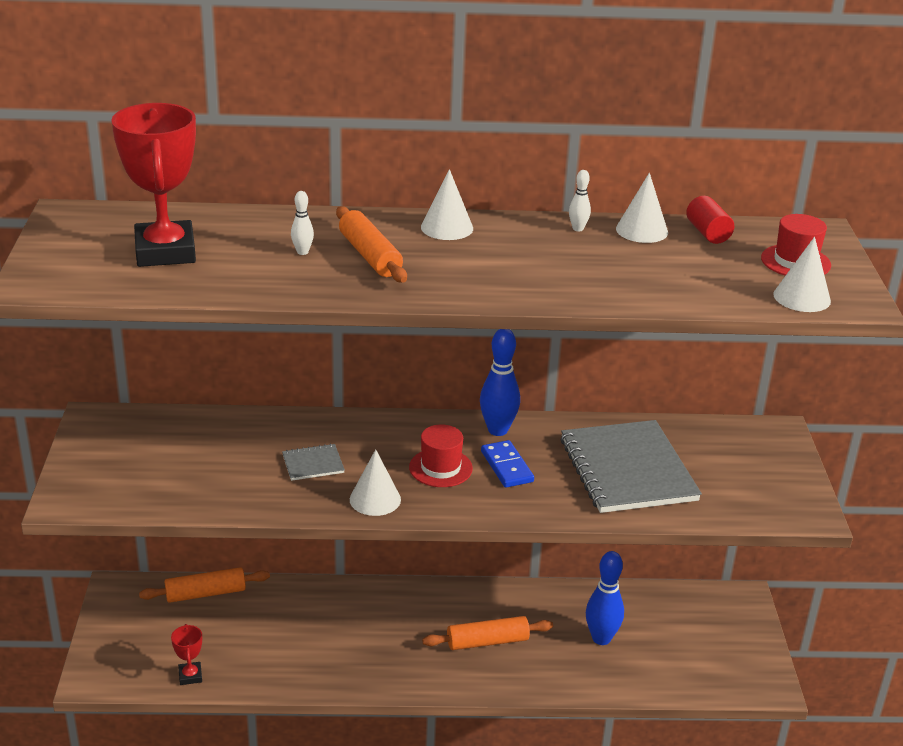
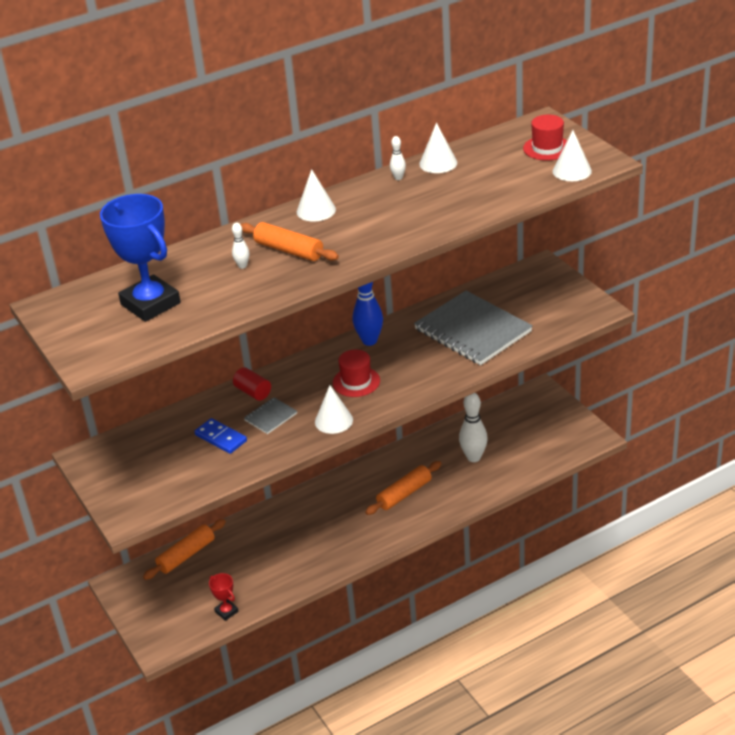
camera: 25 degrees left, 5 degrees up
red trophy [111,103,196,267] -> blue trophy [100,194,181,322]
blue domino [481,440,534,488] -> blue domino moved to [194,418,247,454]
blue bowling pin [586,551,624,645] -> white bowling pin [459,393,488,462]
red cylinder [686,196,734,244] -> red cylinder moved to [233,367,271,401]

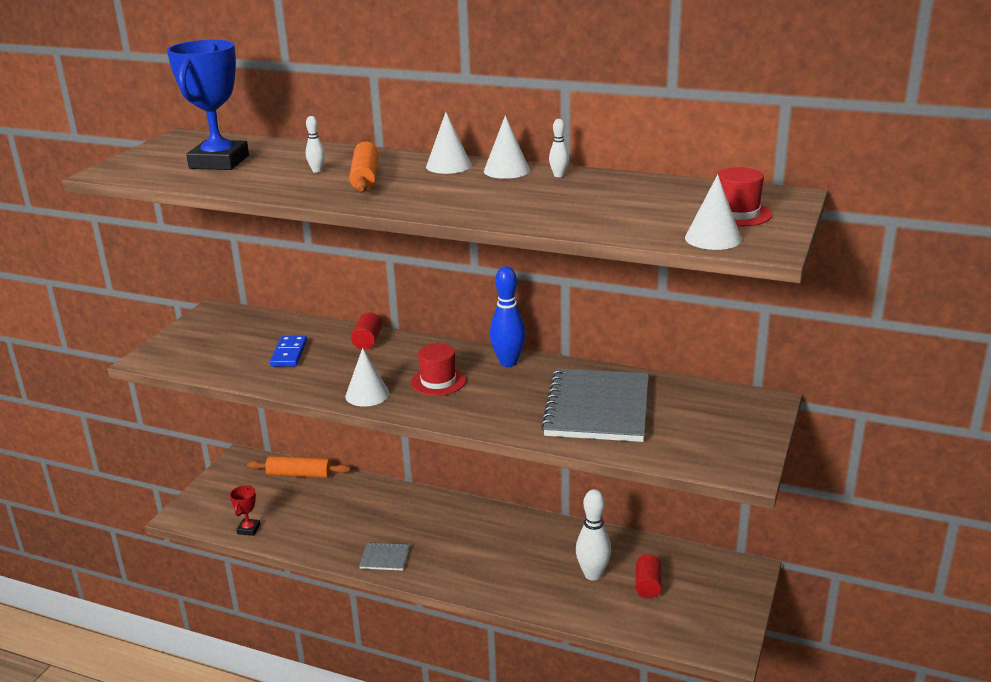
camera: 50 degrees right, 10 degrees down
grey notebook [244,397,297,434] -> grey notebook moved to [359,542,409,571]
orange rolling pin [365,461,441,515] -> none
white cone [419,122,457,173] -> white cone moved to [484,115,530,179]
none -> red cylinder [636,554,662,598]

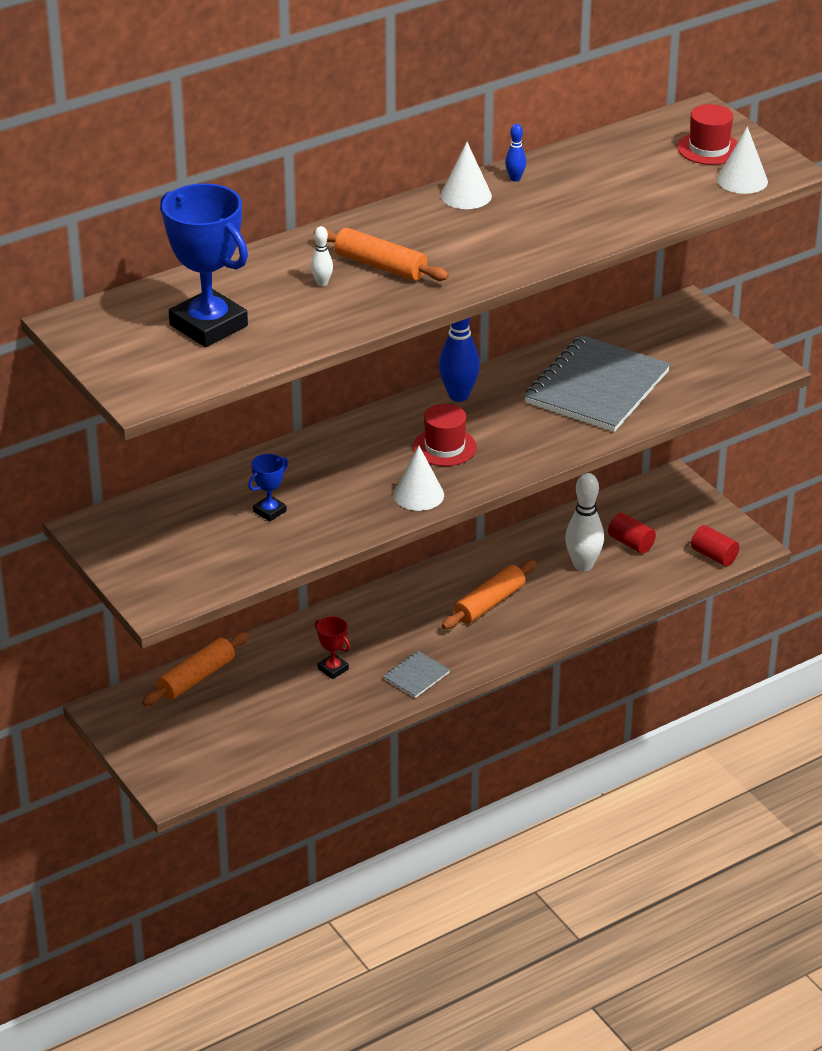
camera: 55 degrees left, 10 degrees up
red trophy [230,485,261,536] -> red trophy moved to [315,617,350,679]
blue domino [270,336,307,367] -> blue trophy [248,454,288,522]
red cylinder [351,312,382,350] -> red cylinder moved to [691,525,739,566]
white cone [426,112,472,174] -> none
grey notebook [541,368,649,442] -> grey notebook turned 75 degrees clockwise [524,335,670,432]
white bowling pin [549,119,569,177] -> blue bowling pin [505,124,526,181]
none -> orange rolling pin [442,560,536,629]

